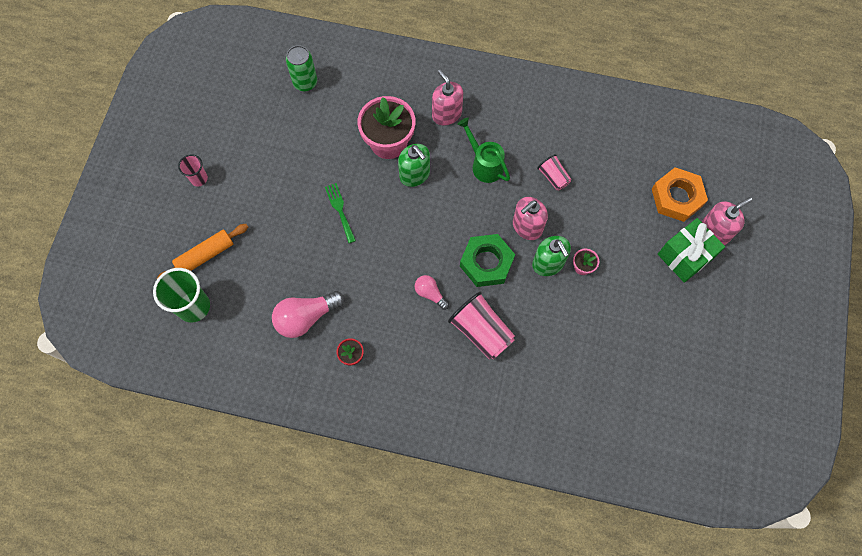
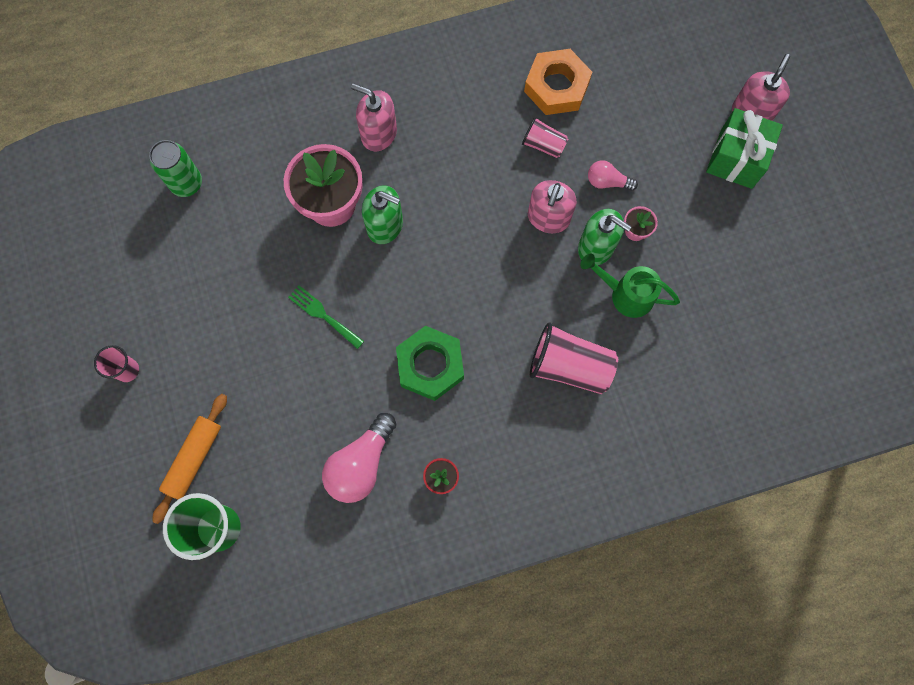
camera: 30 degrees left, 5 degrees up
pink light bulb [415,275,449,310] -> pink light bulb moved to [588,160,638,191]
green watering can [457,118,510,183] -> green watering can moved to [580,253,680,318]
green nut [460,234,515,287] -> green nut moved to [396,326,464,401]
orange nut [652,167,708,222] -> orange nut moved to [524,49,592,115]

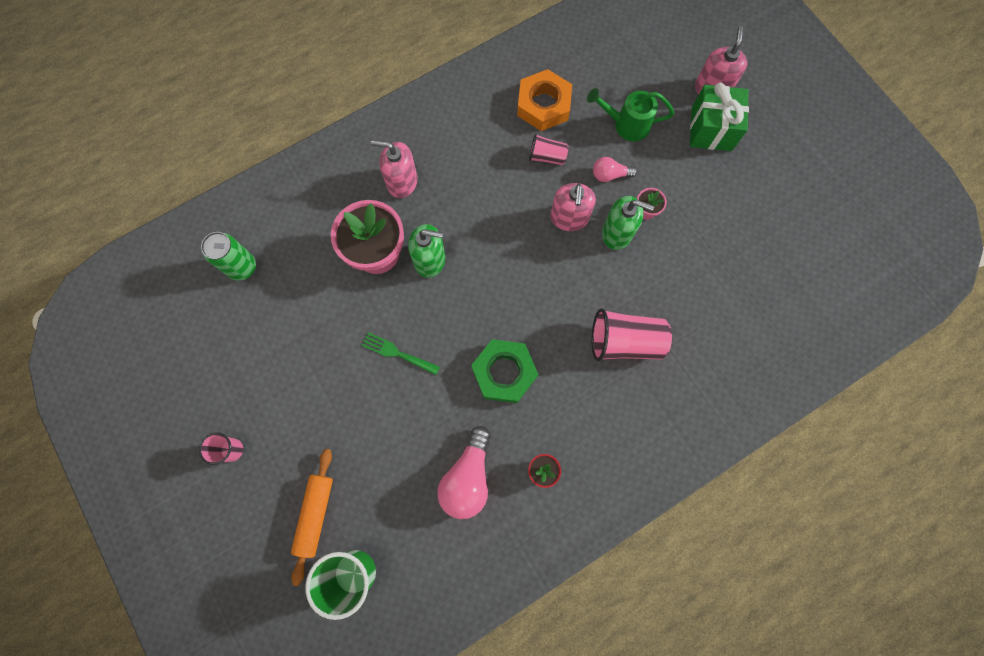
camera: 15 degrees left, 0 degrees up
green watering can [580,253,680,318] -> green watering can moved to [587,88,674,141]

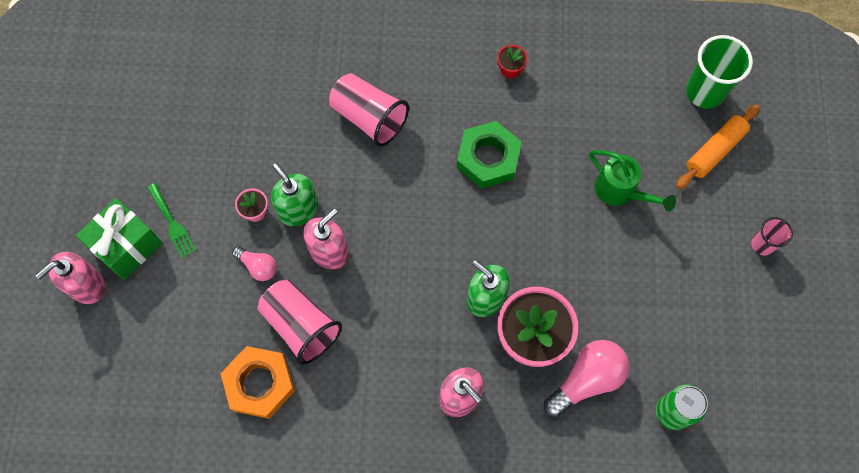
camera: 145 degrees left, 5 degrees down
green fork [361,332,440,375] -> green fork moved to [147,183,197,258]
pink light bulb [437,426,491,519] -> pink light bulb moved to [544,340,629,418]
pink cup [529,133,569,165] -> pink cup [258,280,342,365], size x1.77
green watering can [587,88,674,141] -> green watering can moved to [589,150,676,212]

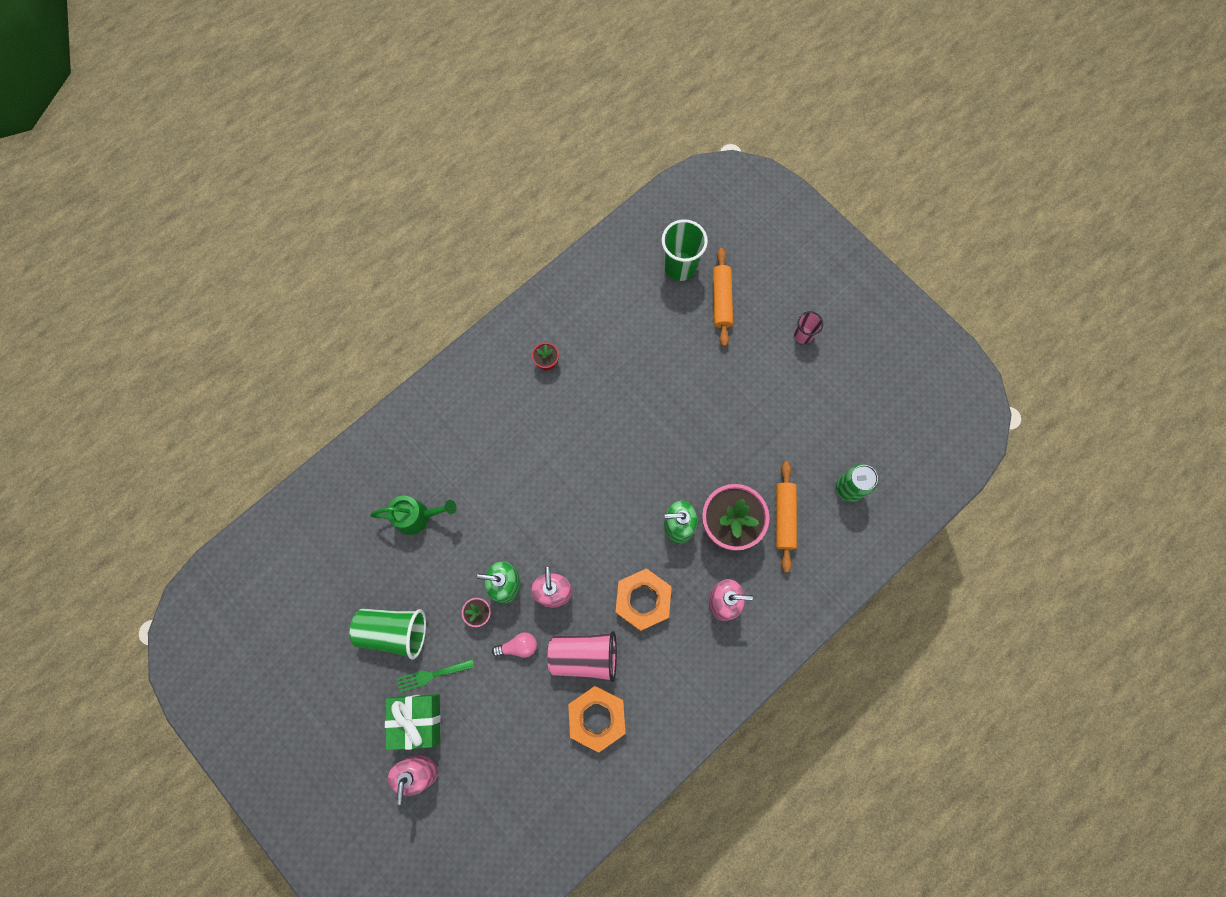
camera: 45 degrees left, 5 degrees up
green fork [147,183,197,258] -> green fork turned 150 degrees clockwise [397,659,474,692]
pink cup [329,73,409,147] -> none
green nut [457,121,522,189] -> none
pink light bulb [544,340,629,418] -> orange rolling pin [776,461,797,572]
green watering can [589,150,676,212] -> green watering can moved to [370,496,457,535]
none -> green cup [350,608,426,660]
none -> orange nut [615,568,672,631]

